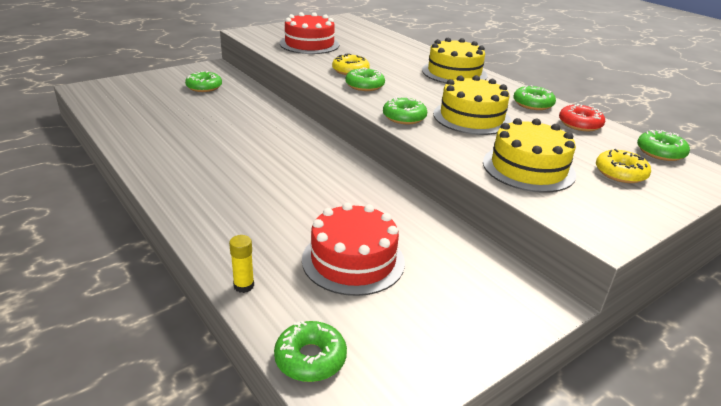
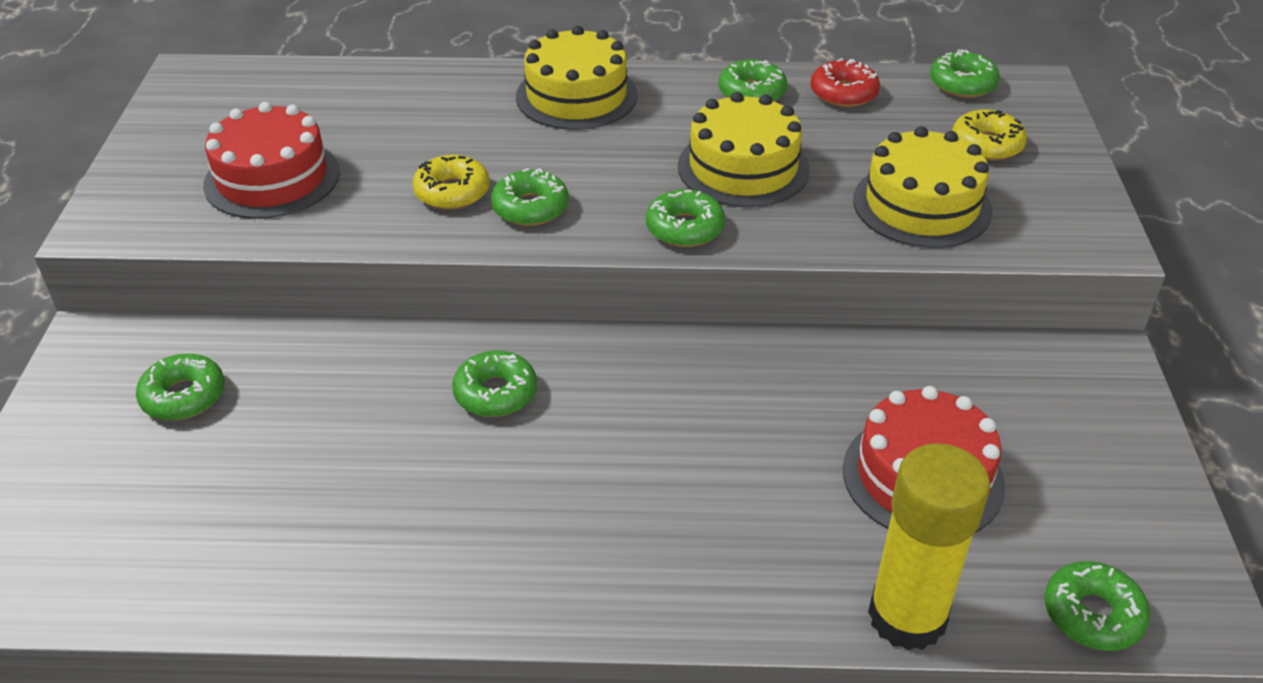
camera: 50 degrees left, 10 degrees up
yellow glue stick [229,235,254,293] -> yellow glue stick [868,443,990,650], size x2.40
none -> green donut [452,350,537,417]

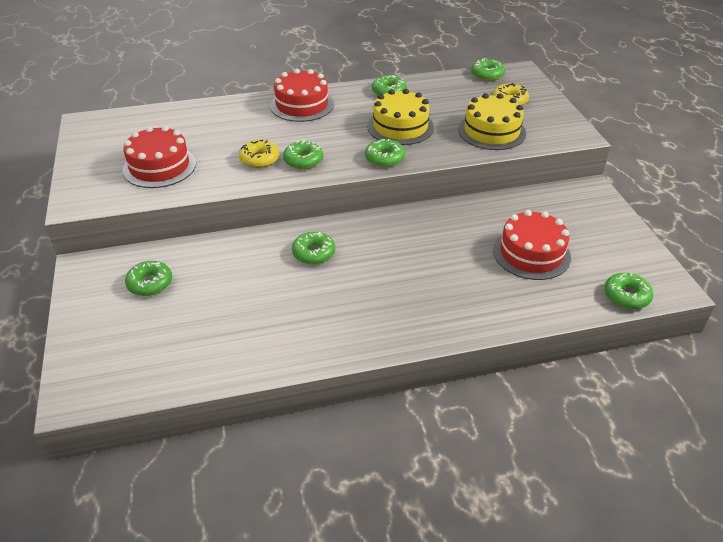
camera: 15 degrees left, 0 degrees up
yellow cake [516,26,637,130] -> red cake [270,69,334,122]
red donut [810,58,880,107] -> none
yellow glue stick [868,443,990,650] -> none

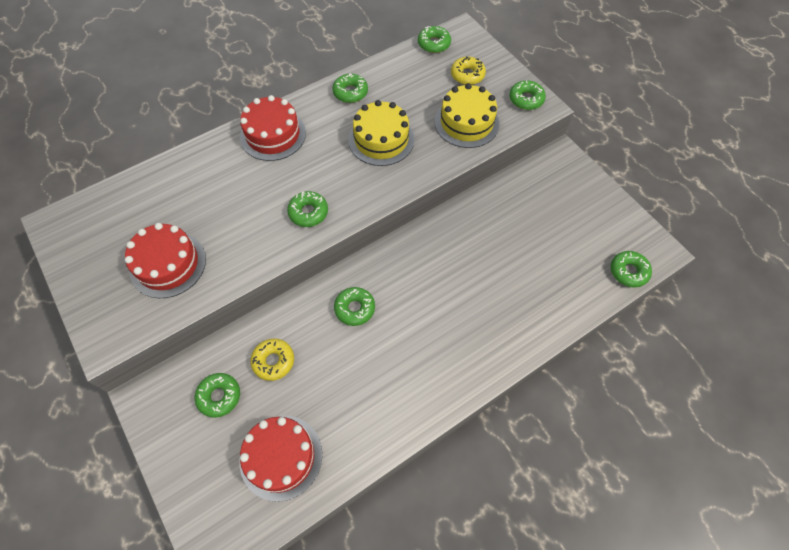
camera: 20 degrees left, 20 degrees up
yellow donut [239,140,279,168] -> yellow donut moved to [250,339,294,381]
green donut [365,139,405,167] -> green donut moved to [509,80,546,110]
red cake [493,210,571,280] -> red cake moved to [240,415,322,502]

